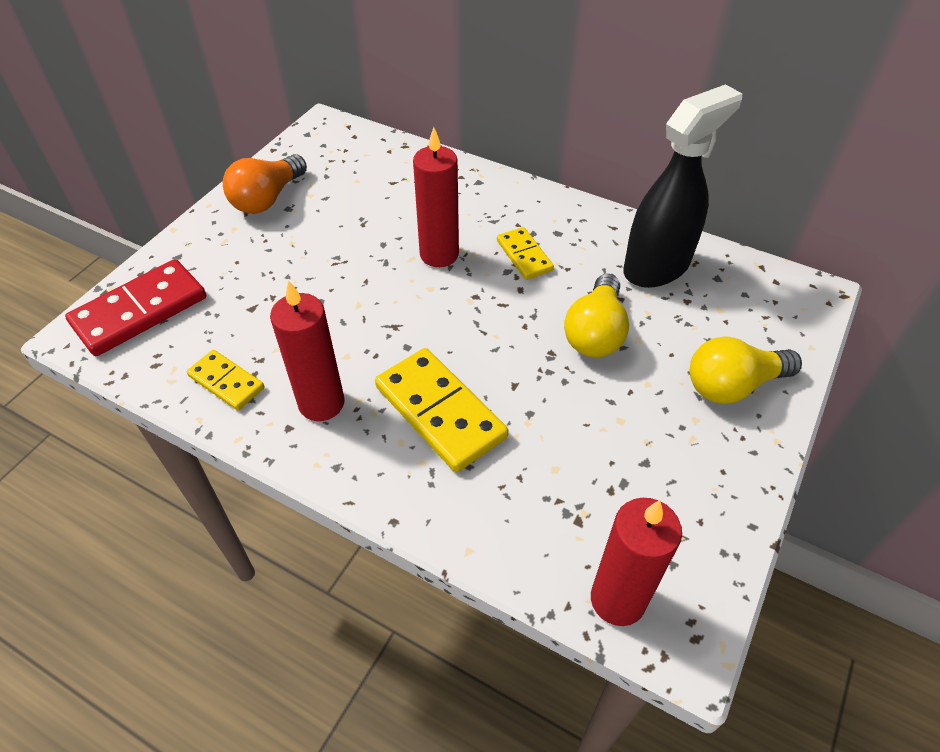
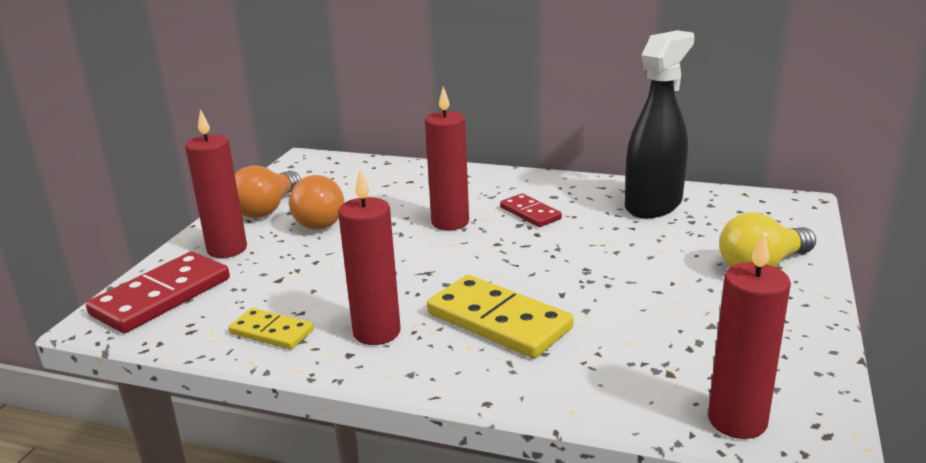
camera: 10 degrees left, 25 degrees down
yellow domino [497,227,554,280] -> red domino [500,194,562,227]
yellow light bulb [564,274,629,357] -> none
none -> red candle [185,109,247,258]
none -> orange light bulb [289,175,344,230]

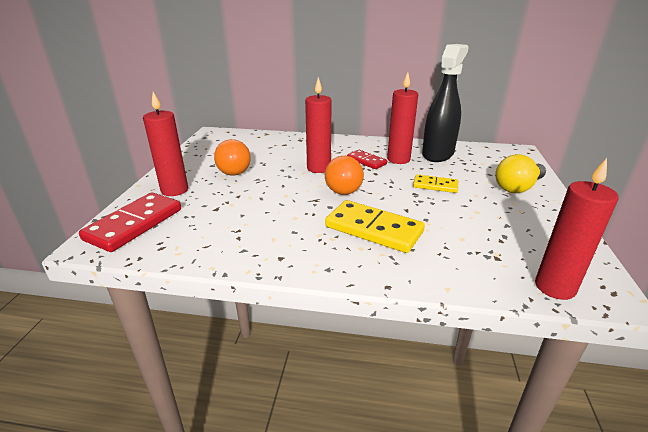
camera: 10 degrees left, 5 degrees up
yellow domino [229,308,314,350] -> yellow domino moved to [413,174,458,193]
orange light bulb [235,165,301,218] -> orange light bulb moved to [325,156,364,195]
red candle [338,170,401,345] -> red candle moved to [387,72,418,164]

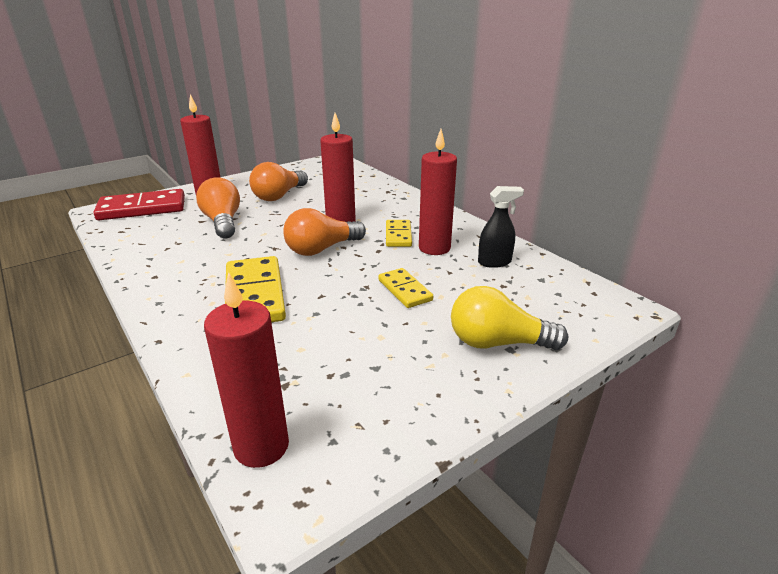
camera: 45 degrees right, 0 degrees up
red domino [347,150,387,169] -> yellow domino [386,220,412,247]
black spray bottle [422,44,469,162] -> black spray bottle [478,186,524,268], size x0.51
none -> orange light bulb [196,177,240,238]

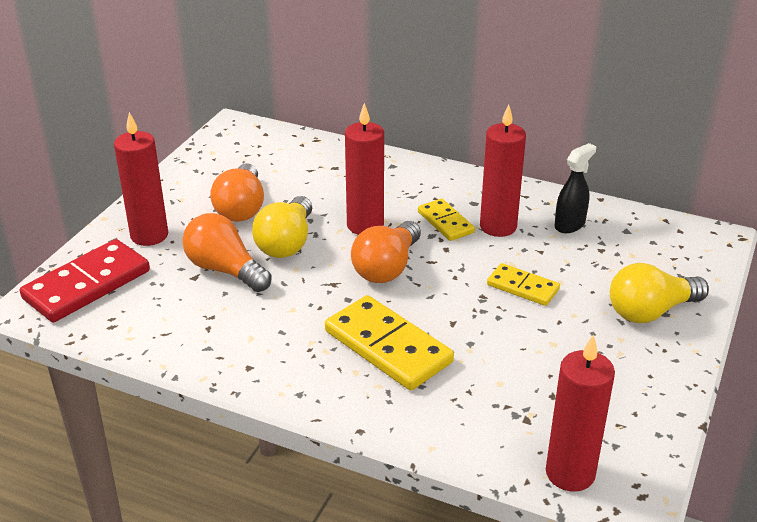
camera: 30 degrees left, 5 degrees up
none -> yellow light bulb [252,196,312,258]

